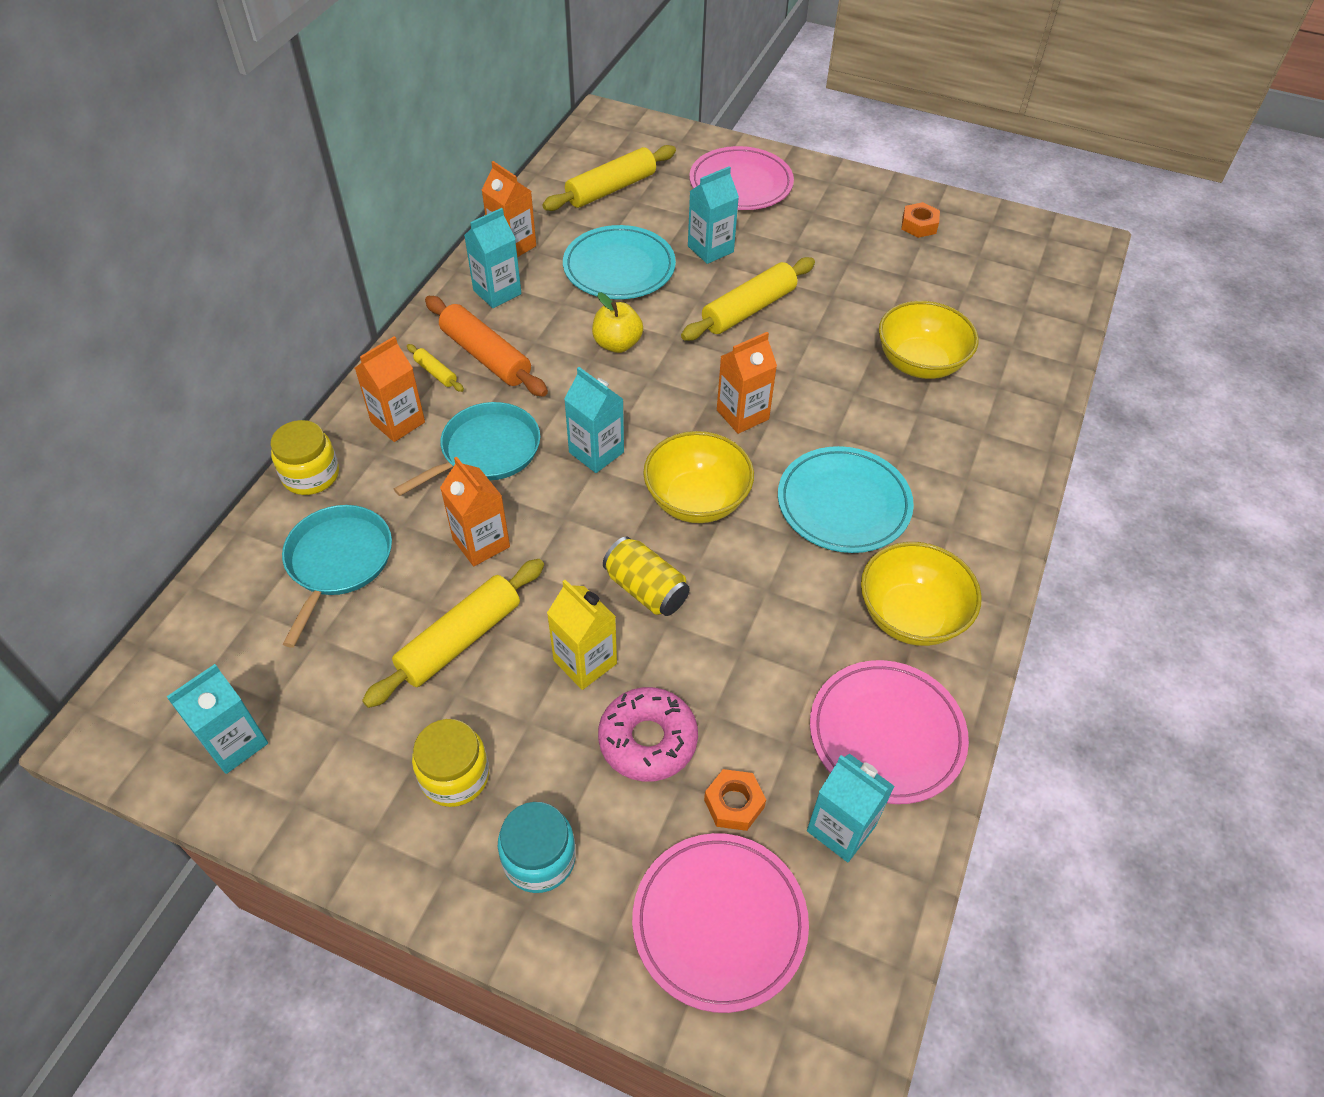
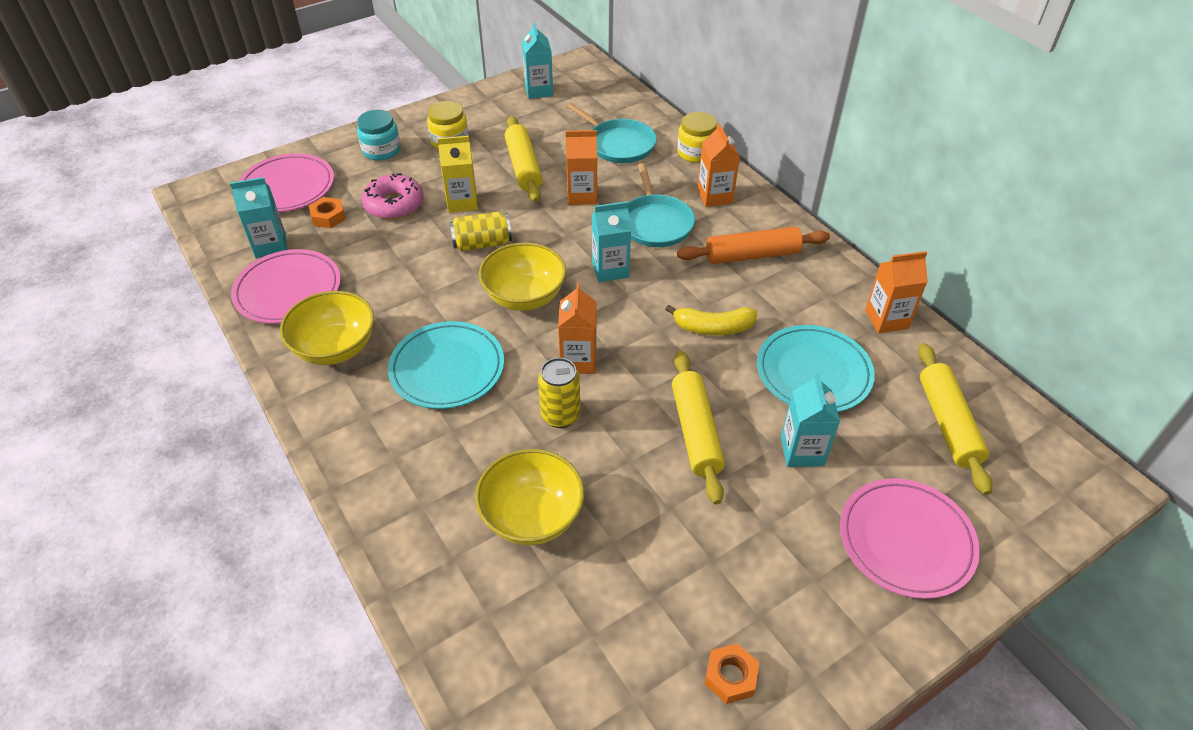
camera: 125 degrees right, 5 degrees down
yellow rolling pin [407,344,464,392] -> none
turquoise carton [464,208,521,308] -> none
yellow apple [592,292,643,353] -> yellow banana [665,305,757,335]
none -> yellow can [538,358,580,428]

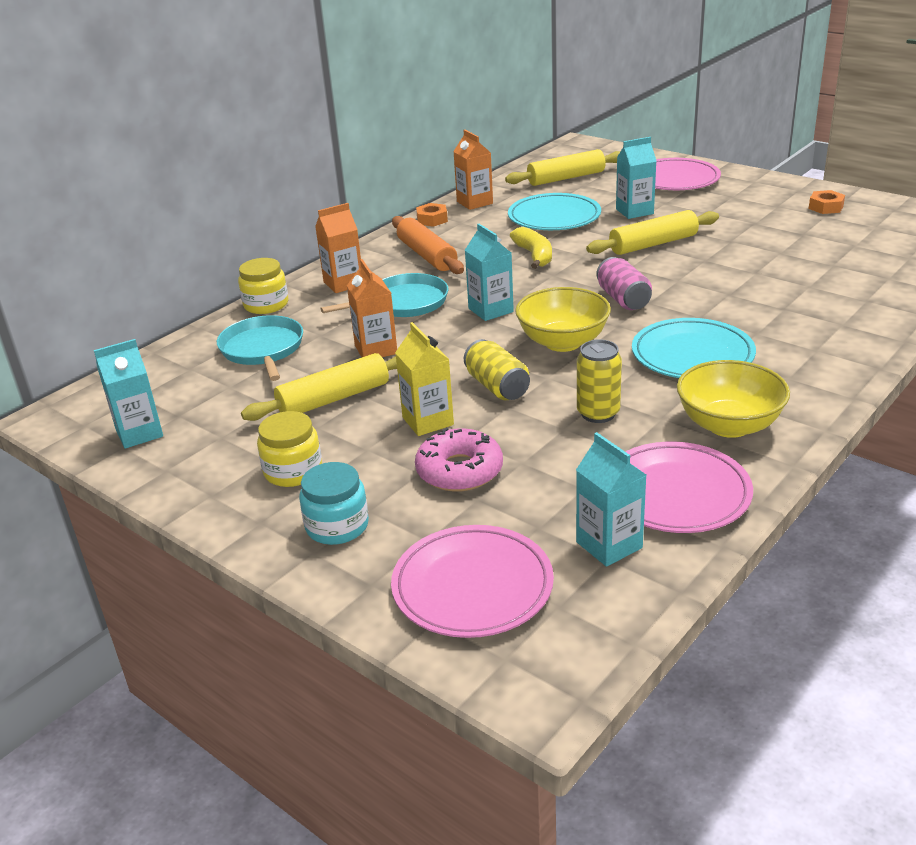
camera: 105 degrees left, 15 degrees down
orange nut [309,197,346,228] -> orange nut moved to [416,203,448,227]
yellow bowl [475,449,584,545] -> none
yellow can [538,358,580,428] -> yellow can moved to [577,339,622,423]
orange carton [558,283,597,374] -> pink can [596,257,652,310]
turquoise pan [567,103,657,163] -> turquoise pan turned 45 degrees counterclockwise [217,315,303,381]

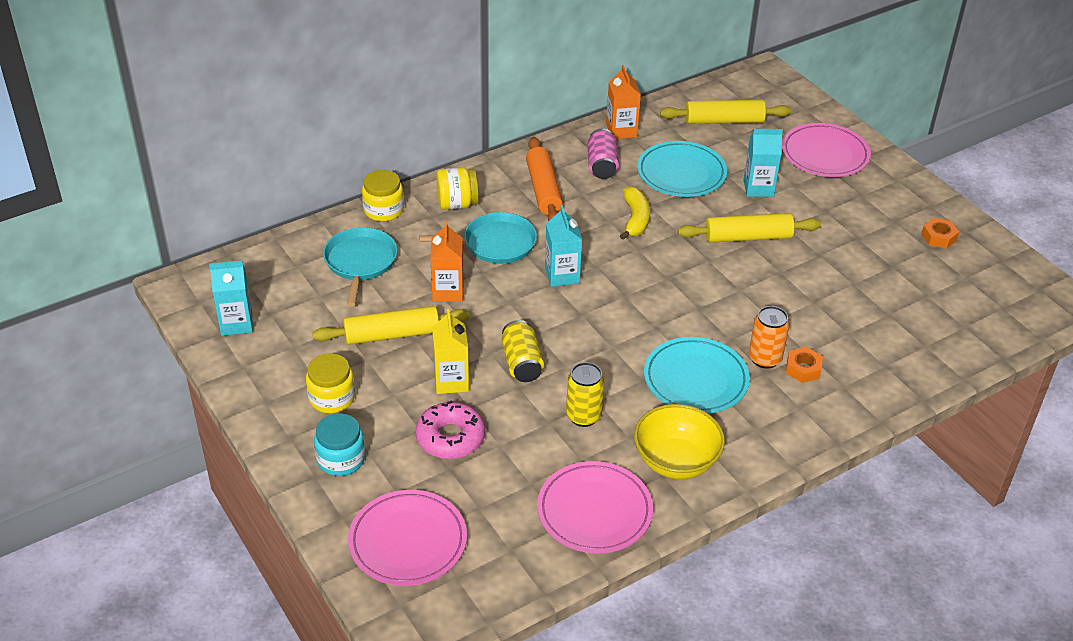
camera: 15 degrees right, 10 degrees up
orange carton [315,203,361,293] -> yellow jar [436,167,479,210]
orange nut [416,203,448,227] -> orange nut moved to [786,347,823,383]
yellow bowl [515,287,611,352] -> none
turquoise carton [576,432,646,567] -> none
pink can [596,257,652,310] -> pink can moved to [587,129,619,179]
none -> orange can [749,306,789,369]

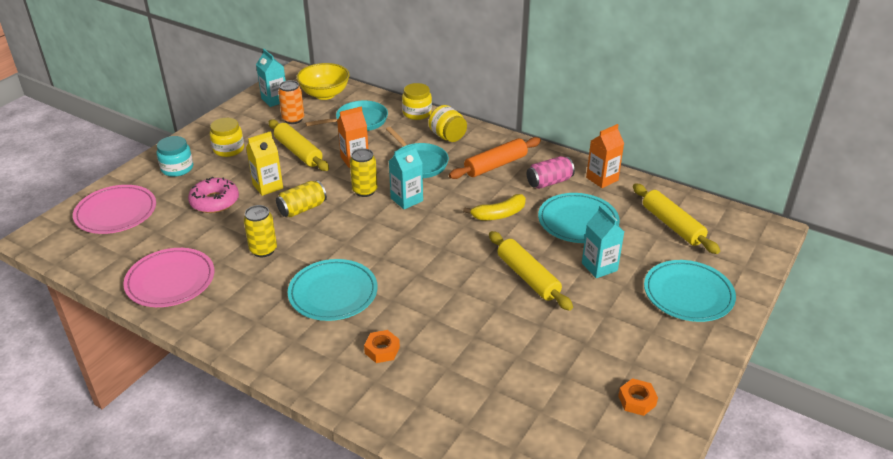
camera: 65 degrees right, 5 degrees down
yellow bowl [634,404,725,479] -> yellow bowl moved to [296,63,350,100]
orange can [749,306,789,369] -> orange can moved to [278,80,304,124]
pink plate [782,123,871,177] -> turquoise plate [644,260,736,322]
none -> yellow can [350,148,378,197]

